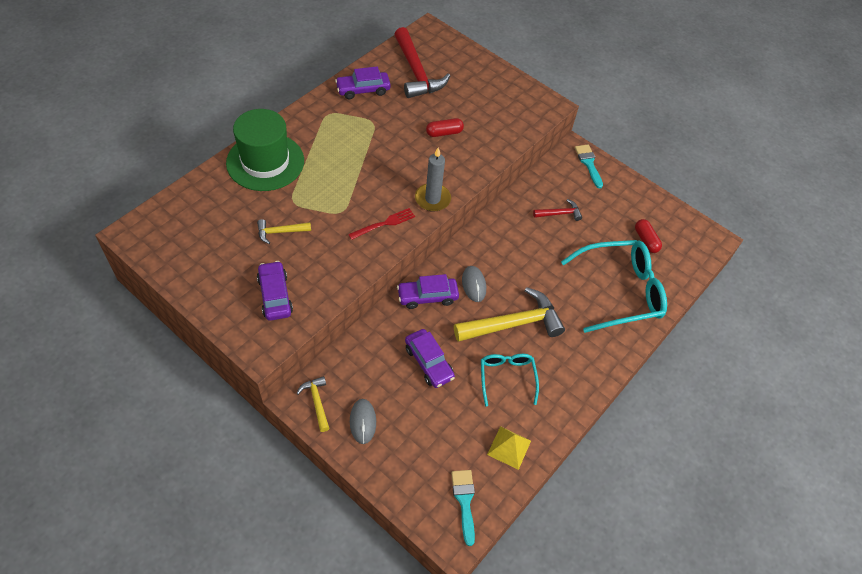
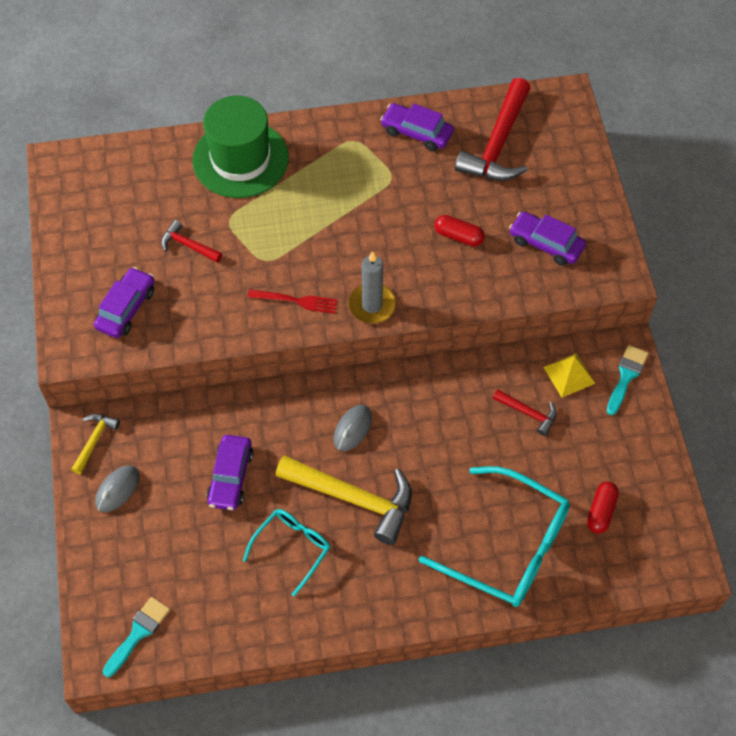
camera: 45 degrees right, 5 degrees up
yellow hammer [257,219,311,244] -> red hammer [161,220,222,263]
purple car [397,274,459,309] -> purple car moved to [509,211,586,266]
yellow pyramid [487,426,531,470] -> yellow pyramid moved to [543,353,596,398]

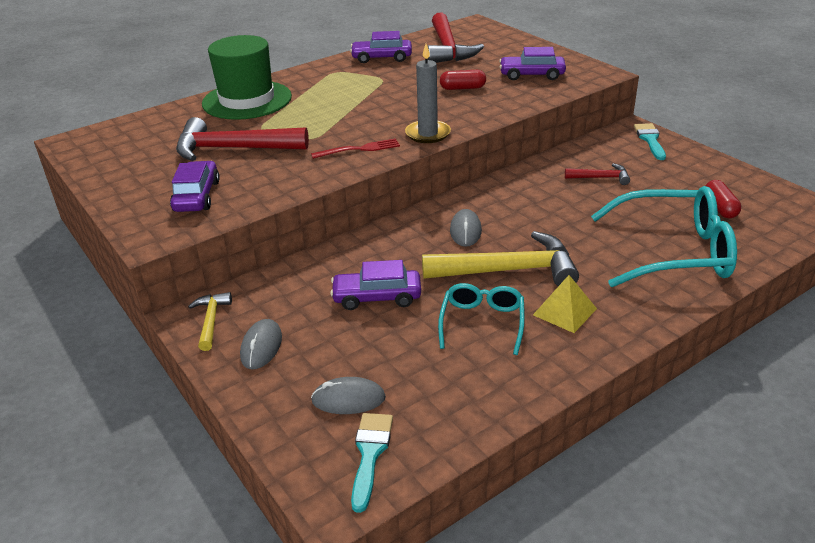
camera: 25 degrees left, 25 degrees down
red hammer [161,220,222,263] -> red hammer [176,117,309,161], size x2.04
purple car [207,435,253,511] -> purple car turned 105 degrees clockwise [330,260,421,310]
yellow pyramid [543,353,596,398] -> yellow pyramid moved to [533,275,597,333]
none -> grey mouse [311,377,386,414]

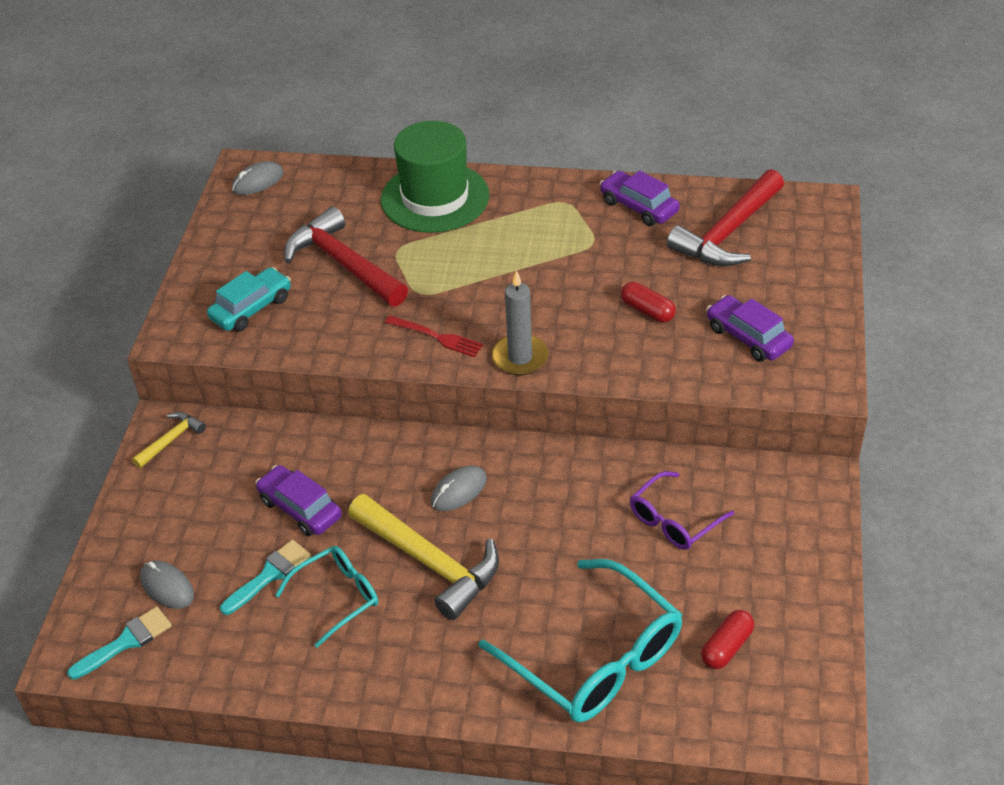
camera: 45 degrees right, 10 degrees up
purple car [170,161,220,212] -> turquoise car [207,267,291,332]
grey mouse [240,319,282,369] -> grey mouse moved to [232,161,284,195]
yellow pyramid [533,275,597,333] -> none
red hammer [565,163,630,185] -> purple glasses [630,471,734,550]
turquoise brush [634,123,666,160] -> turquoise brush moved to [220,540,311,615]

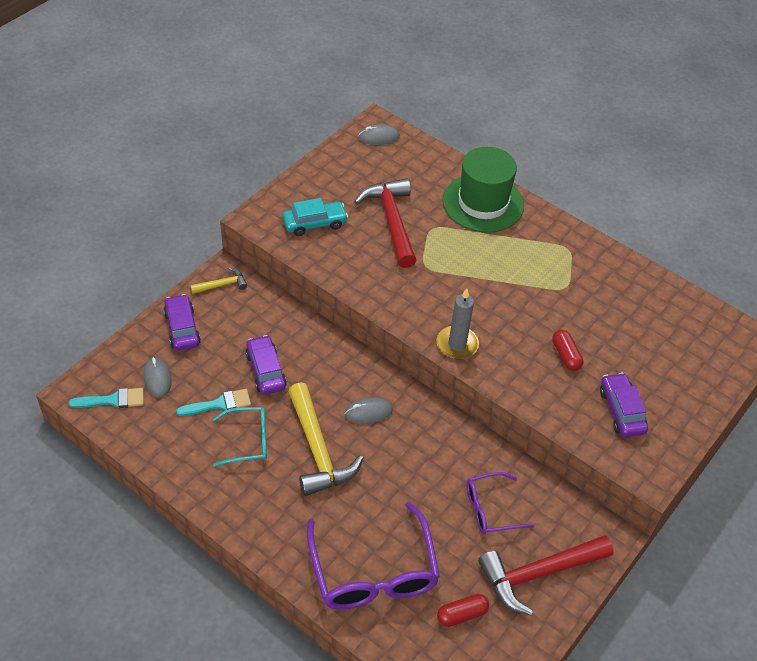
camera: 25 degrees right, 5 degrees up
red fork [385,315,483,357] -> none
turquoise glasses [479,559,682,723] -> purple glasses [307,502,440,609]
purple car [600,170,680,226] -> purple car moved to [163,294,201,351]
red hammer [667,169,784,267] -> red hammer moved to [478,535,614,616]

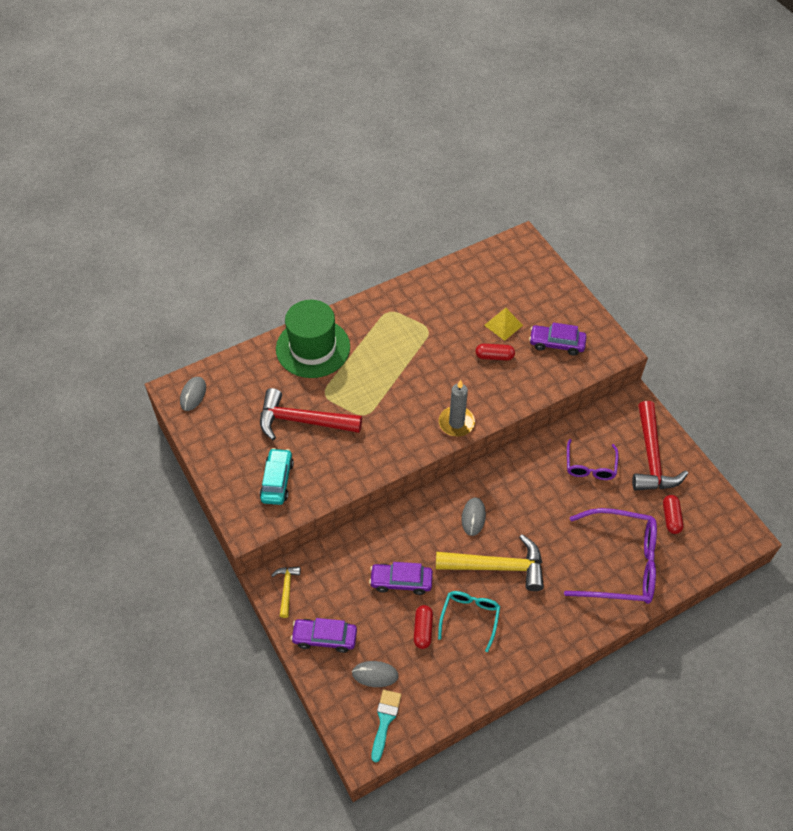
camera: 65 degrees left, 5 degrees up
turquoise brush [176,389,251,416] -> red capsule [414,605,433,649]
none -> yellow pyramid [484,308,523,341]

